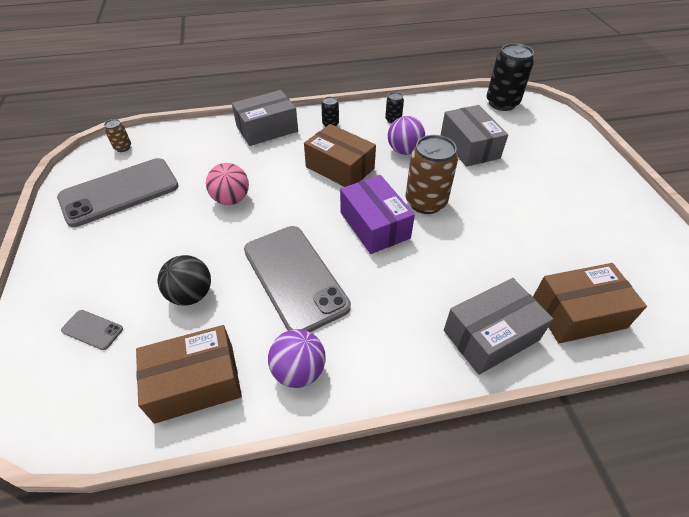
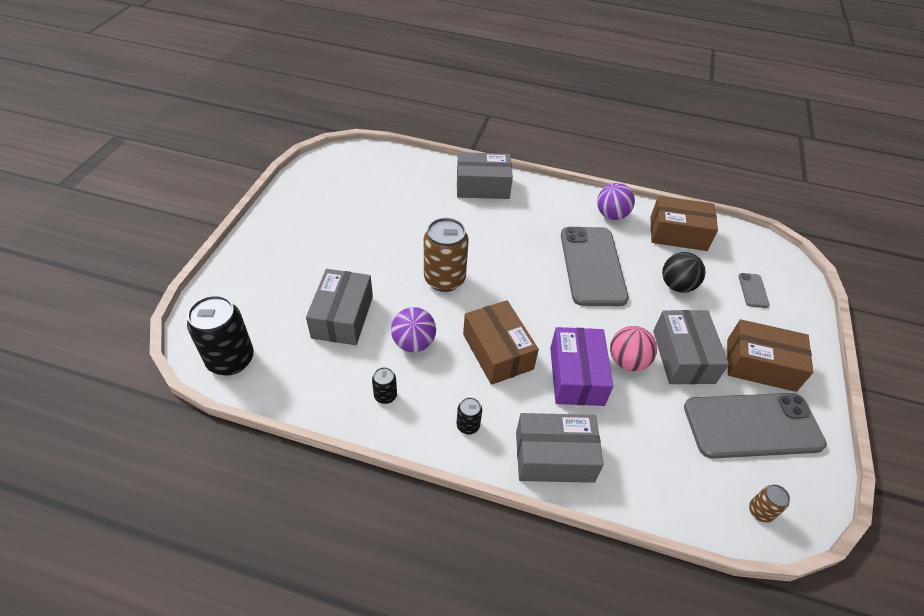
camera: 155 degrees left, 0 degrees up
grey phone [61,310,123,350] -> grey phone turned 45 degrees clockwise [738,273,770,308]
purple box [340,175,415,254] -> purple box moved to [550,327,613,406]
brown box [533,263,647,343] -> brown box moved to [727,319,813,392]
none -> grey box [653,310,729,384]

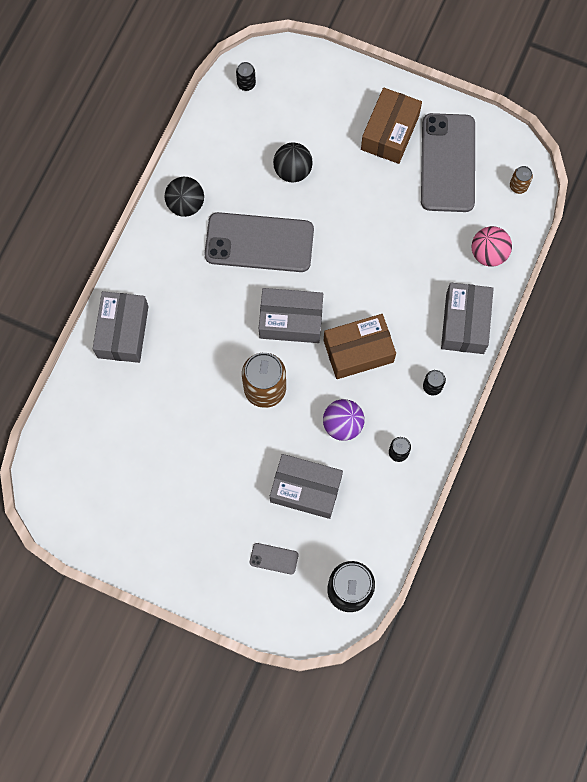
camera: 80 degrees left, 25 degrees up
purple box [550,327,613,406] -> none
purple ball [597,183,635,220] -> black ball [165,177,204,217]
pink ball [610,326,657,371] -> pink ball moved to [472,226,512,267]
brown box [650,196,718,251] -> none
grey box [653,310,729,384] -> grey box moved to [259,288,323,343]
grey phone [738,273,770,308] -> grey phone moved to [250,543,298,575]
none -> black can [236,62,256,91]

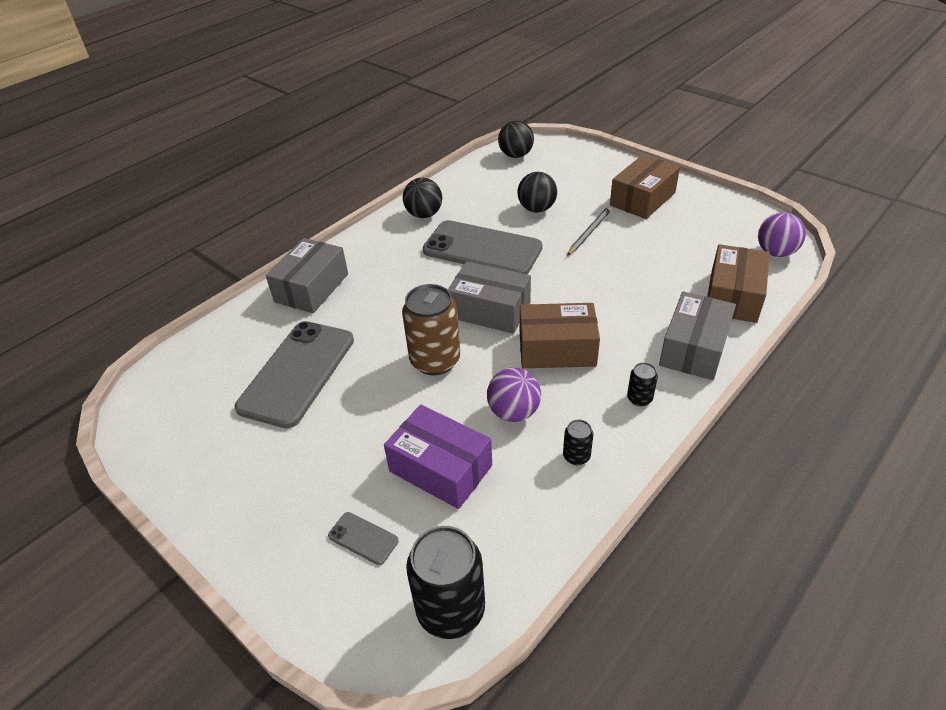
camera: 20 degrees right, 30 degrees down
black can [236,62,256,91] -> black ball [498,120,534,158]
grey box [270,454,343,519] -> purple box [384,405,492,509]
grey phone [421,113,475,212] -> grey phone moved to [235,321,354,428]
pink ball [472,226,512,267] -> brown box [707,244,770,323]
brown can [510,166,533,194] -> purple ball [758,212,806,257]
none -> grey pencil [567,206,611,256]

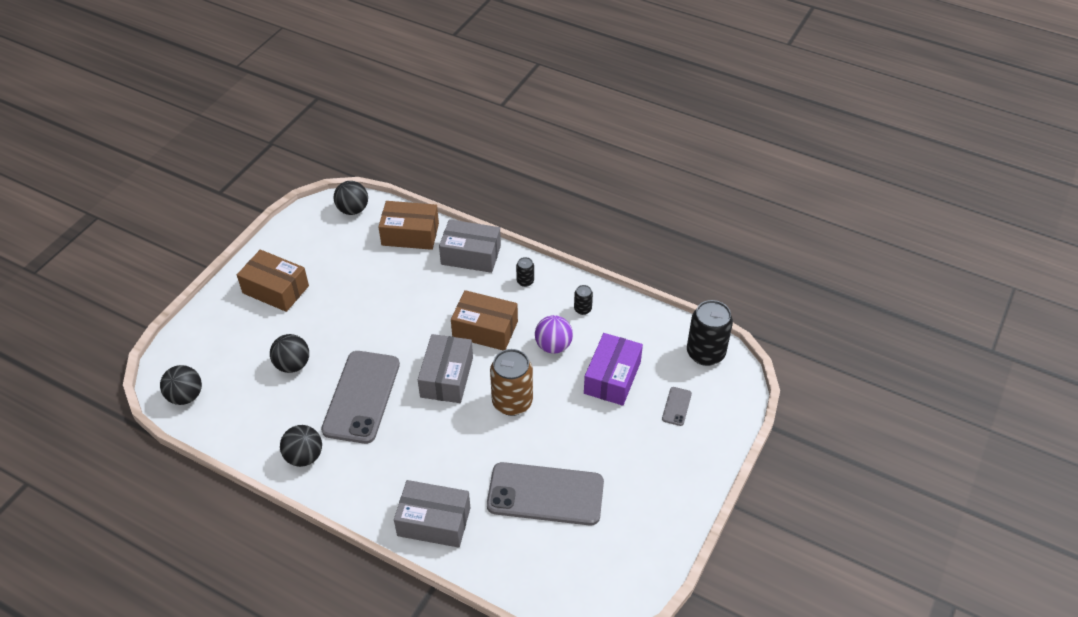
camera: 105 degrees left, 5 degrees up
brown box [520,303,600,368] -> brown box turned 60 degrees counterclockwise [451,290,518,350]
grey pencil [567,206,611,256] -> none
purple ball [758,212,806,257] -> black ball [334,181,368,215]

